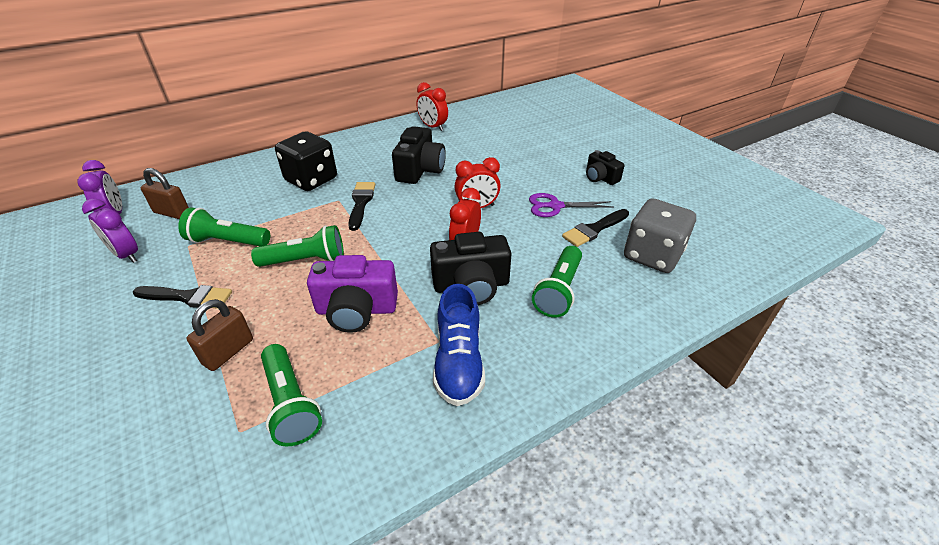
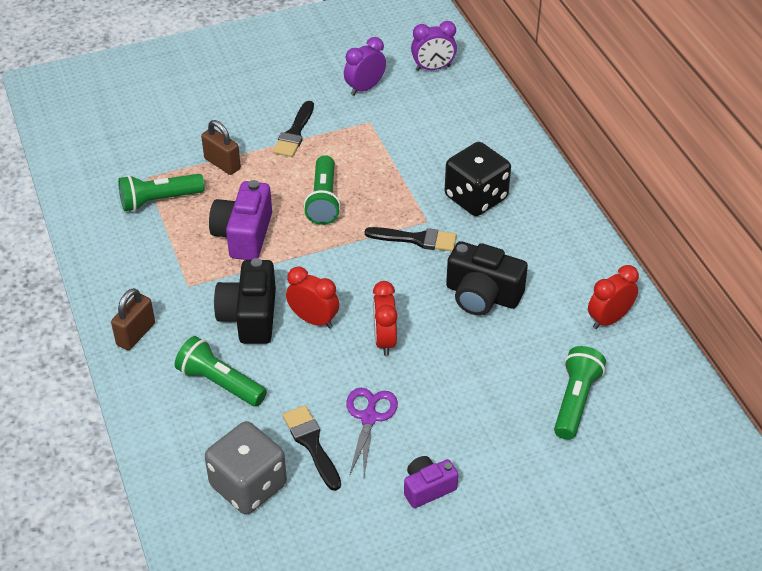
camera: 100 degrees right, 5 degrees up
brown padlock [141,168,189,219] -> brown padlock moved to [111,288,155,350]
green flashlight [178,207,270,246] -> green flashlight moved to [554,346,606,440]
blue shoe [433,284,485,406] -> none
black camera [586,150,625,185] -> purple camera [404,456,458,508]

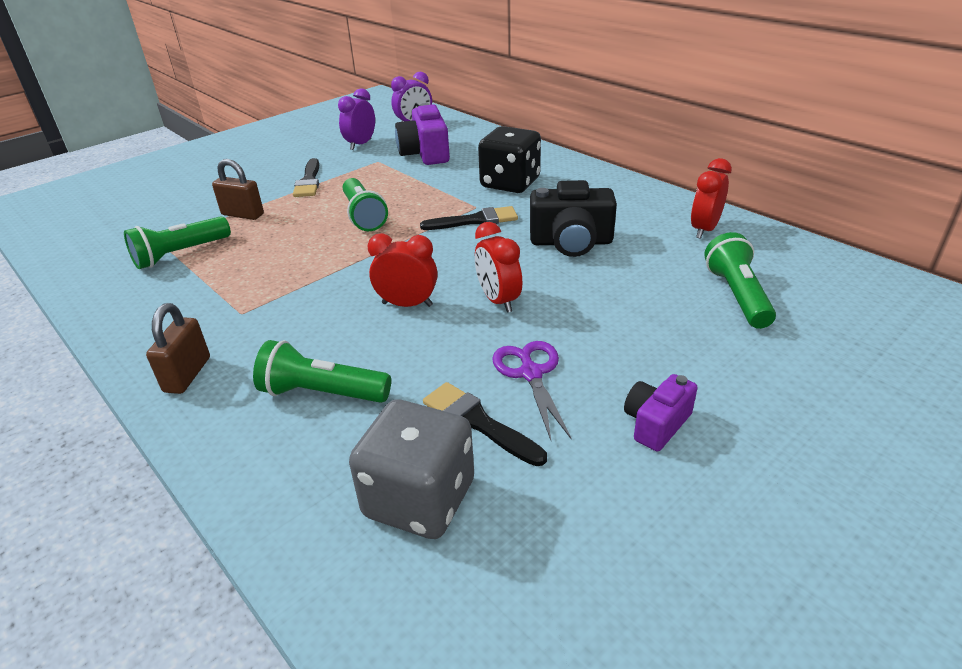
camera: 20 degrees left, 10 degrees down
purple camera [209,180,272,260] -> purple camera moved to [395,103,450,165]
black camera [214,258,276,344] -> none

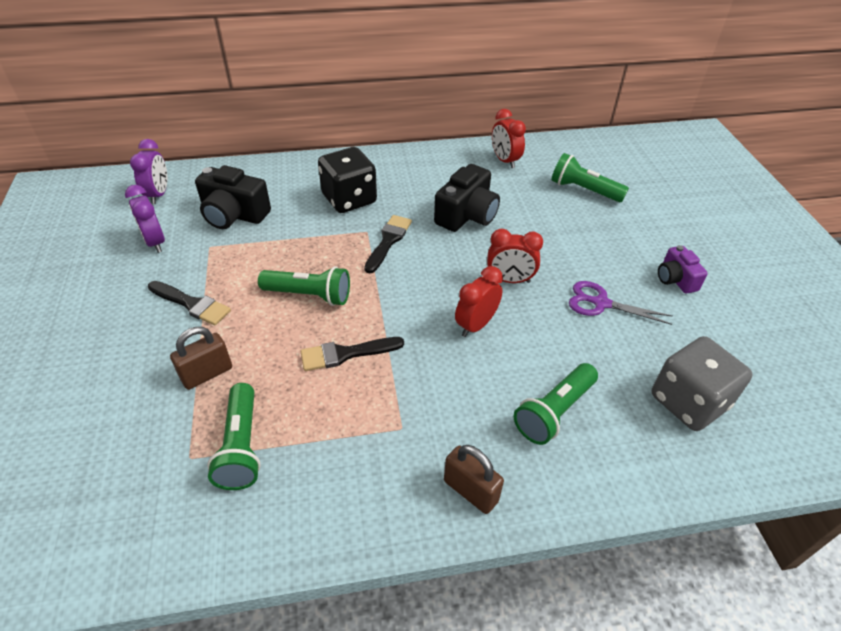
camera: 60 degrees left, 10 degrees up
purple camera [395,103,450,165] -> black camera [195,165,271,229]
black brush [423,382,547,466] -> black brush moved to [300,337,404,371]

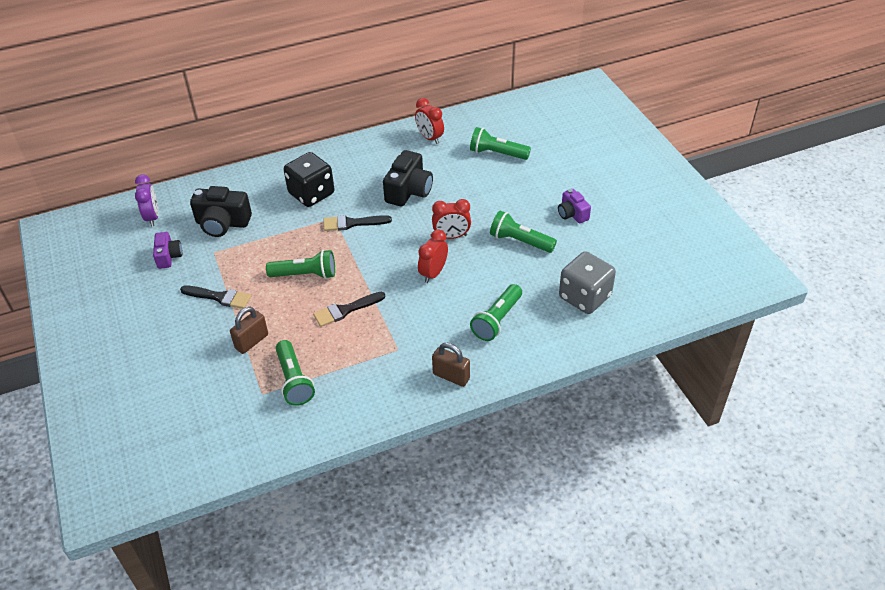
camera: 10 degrees left, 0 degrees up
purple clock [125,185,165,253] -> purple camera [153,232,183,269]
black brush [364,215,412,274] -> black brush turned 105 degrees counterclockwise [323,215,392,231]
purple scissors [569,281,672,325] -> green flashlight [490,211,557,253]

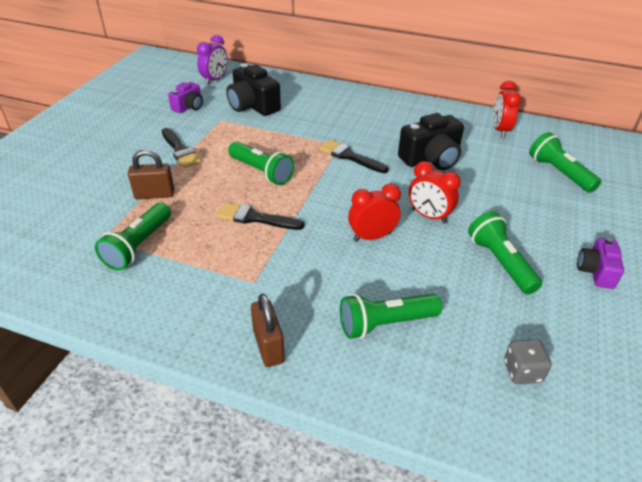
camera: 40 degrees right, 5 degrees down
black dice [284,152,334,207] -> none
grey dice [559,251,616,314] -> grey dice [504,339,552,384], size x0.51

